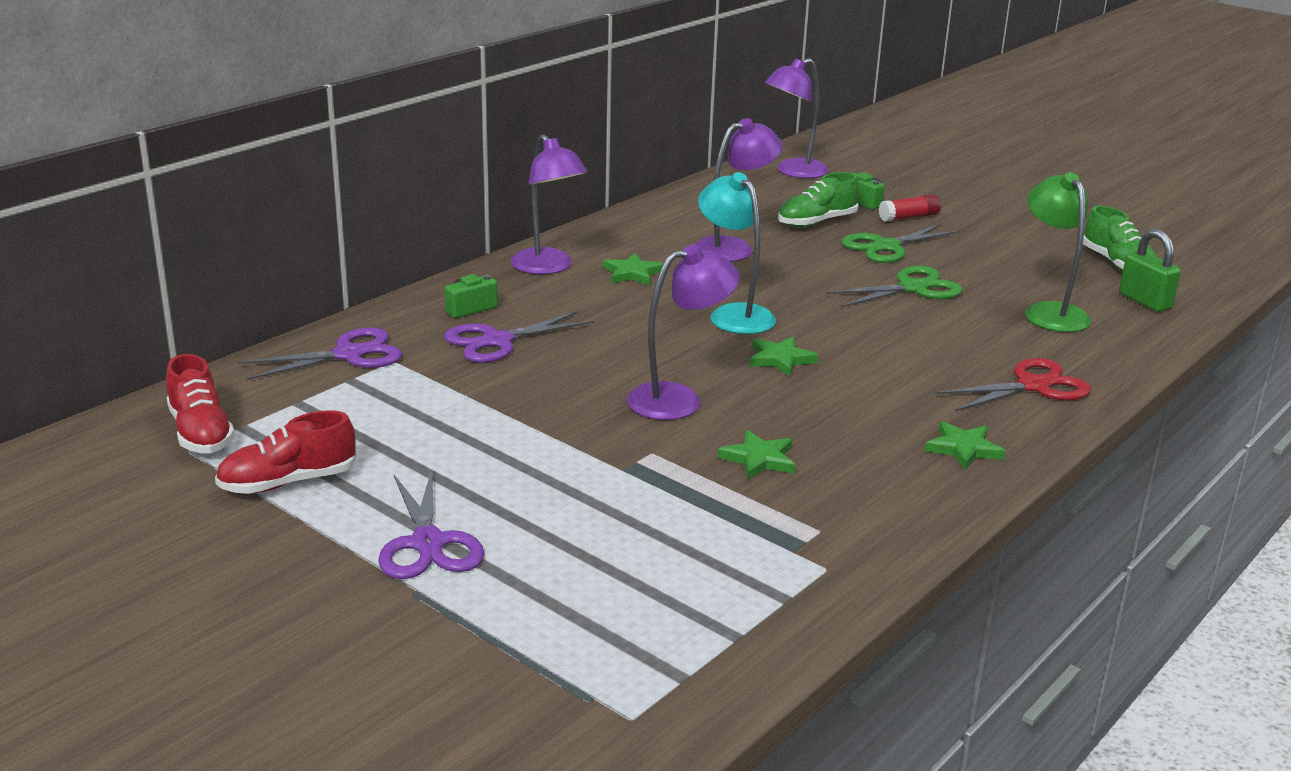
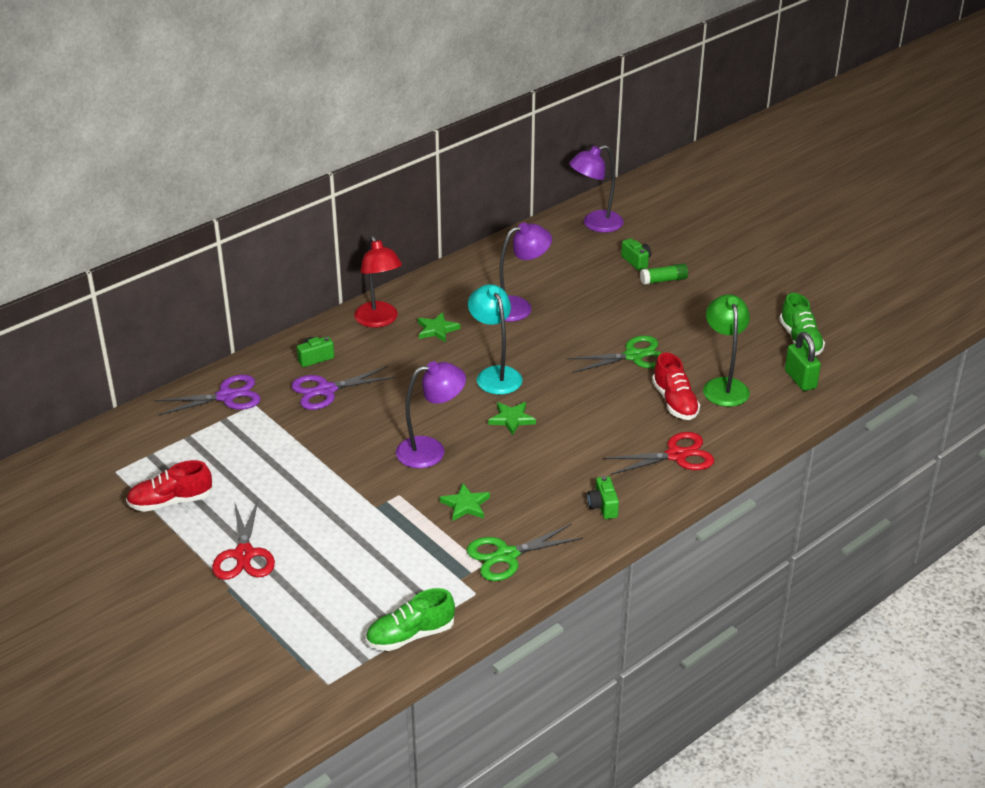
camera: 10 degrees right, 10 degrees up
red shoe [166,354,235,453] -> red shoe moved to [652,352,700,420]
purple scissors [378,470,484,579] -> red scissors [212,500,275,580]
purple lamp [511,134,588,274] -> red lamp [354,235,402,328]
green shoe [778,172,860,227] -> green shoe moved to [366,588,455,651]
green scissors [841,224,960,263] -> green scissors moved to [467,524,583,581]
red glue stick [879,194,941,221] -> green glue stick [640,263,688,285]
green star [925,421,1005,470] -> green camera [587,476,619,519]

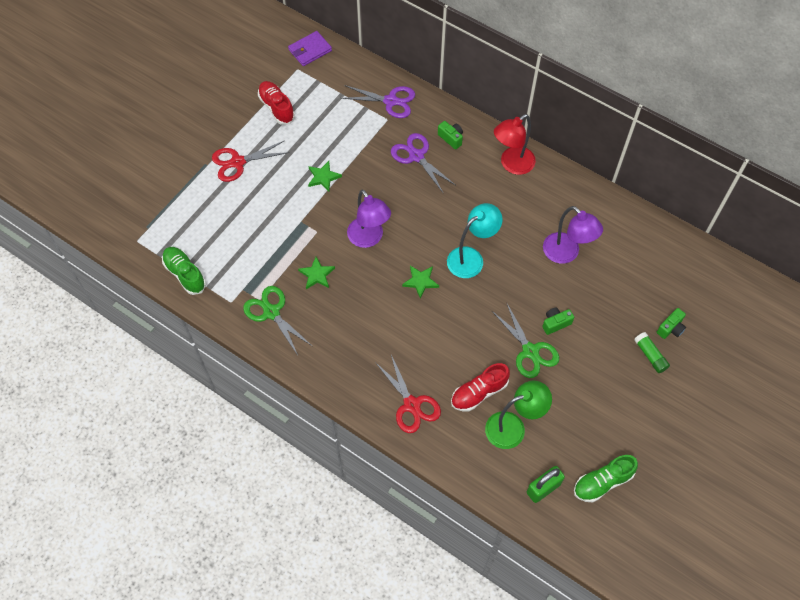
camera: 75 degrees right, 25 degrees up
purple scissors [155,375,261,416] -> purple scissors turned 45 degrees counterclockwise [341,85,415,118]
green star [418,312,460,343] -> green star moved to [308,161,342,191]
purple lamp [569,145,624,233] -> none
green camera [587,476,619,519] -> green camera moved to [542,307,574,335]
none -> purple wallet [288,31,332,66]

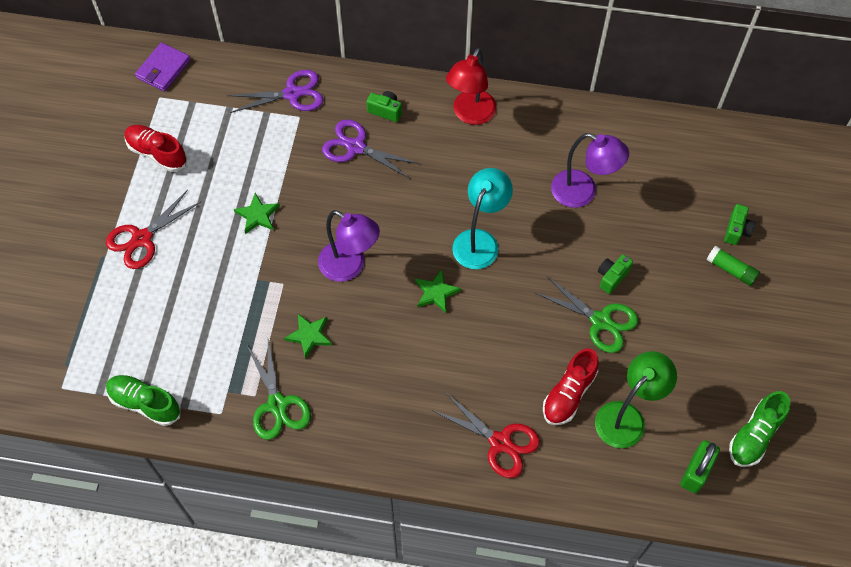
camera: 25 degrees left, 0 degrees up
green scissors [243,286,312,355] -> green scissors turned 135 degrees counterclockwise [246,340,311,440]

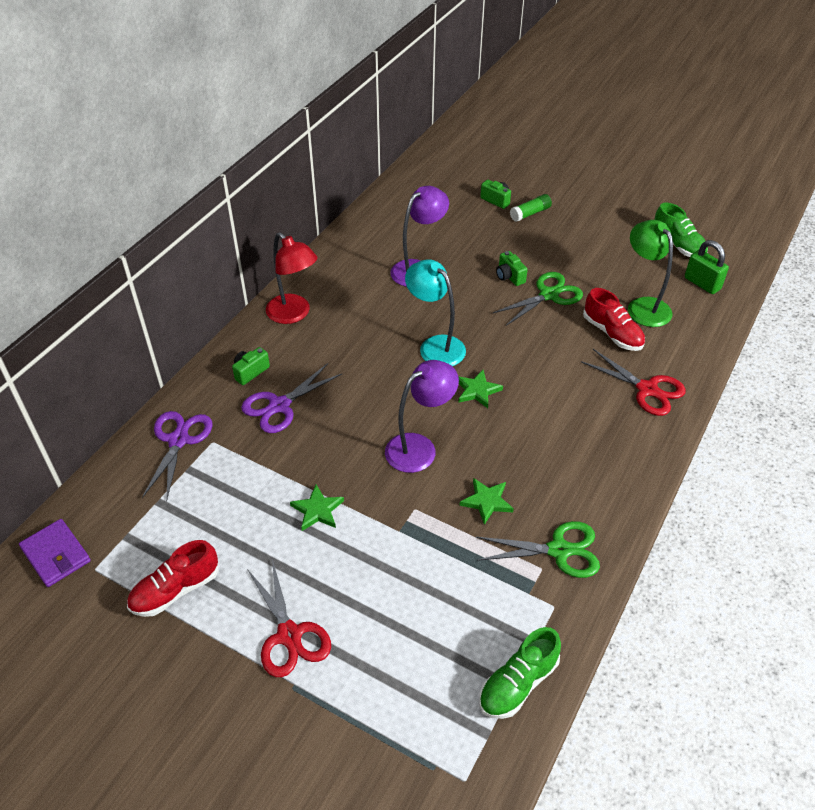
camera: 70 degrees left, 15 degrees down
red scissors [432,392,540,478] -> red scissors turned 75 degrees clockwise [581,349,686,416]

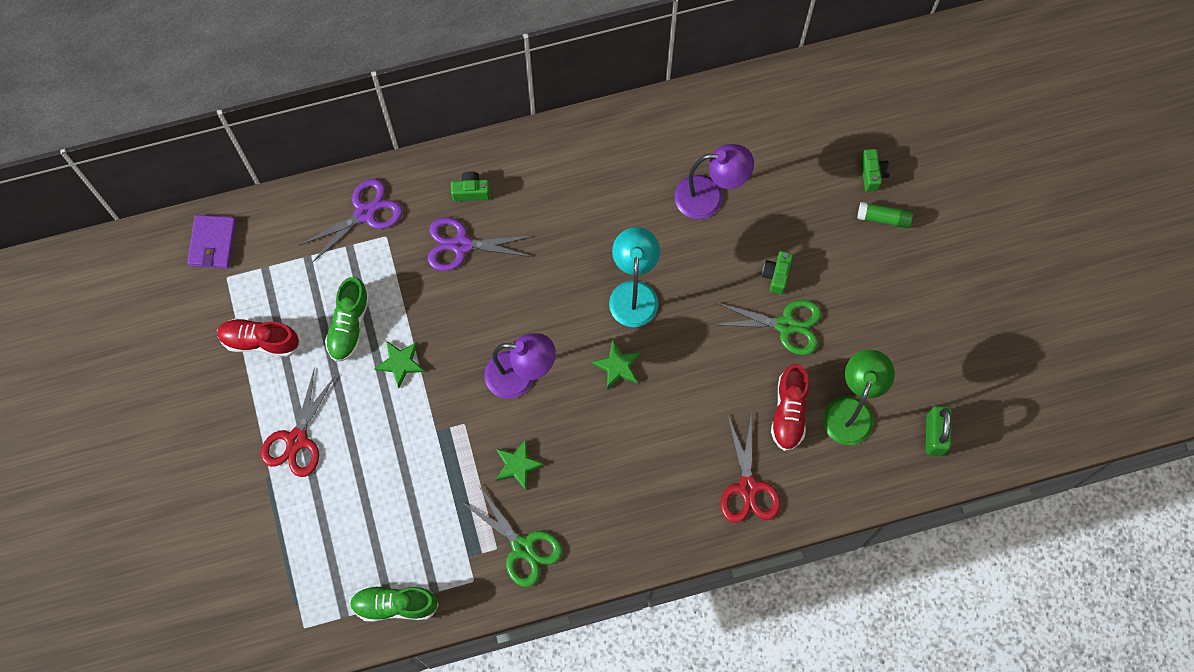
camera: 45 degrees right, 25 degrees up
red lamp [266,232,318,324] -> none
green shoe [654,203,708,257] -> green shoe moved to [325,277,370,362]

